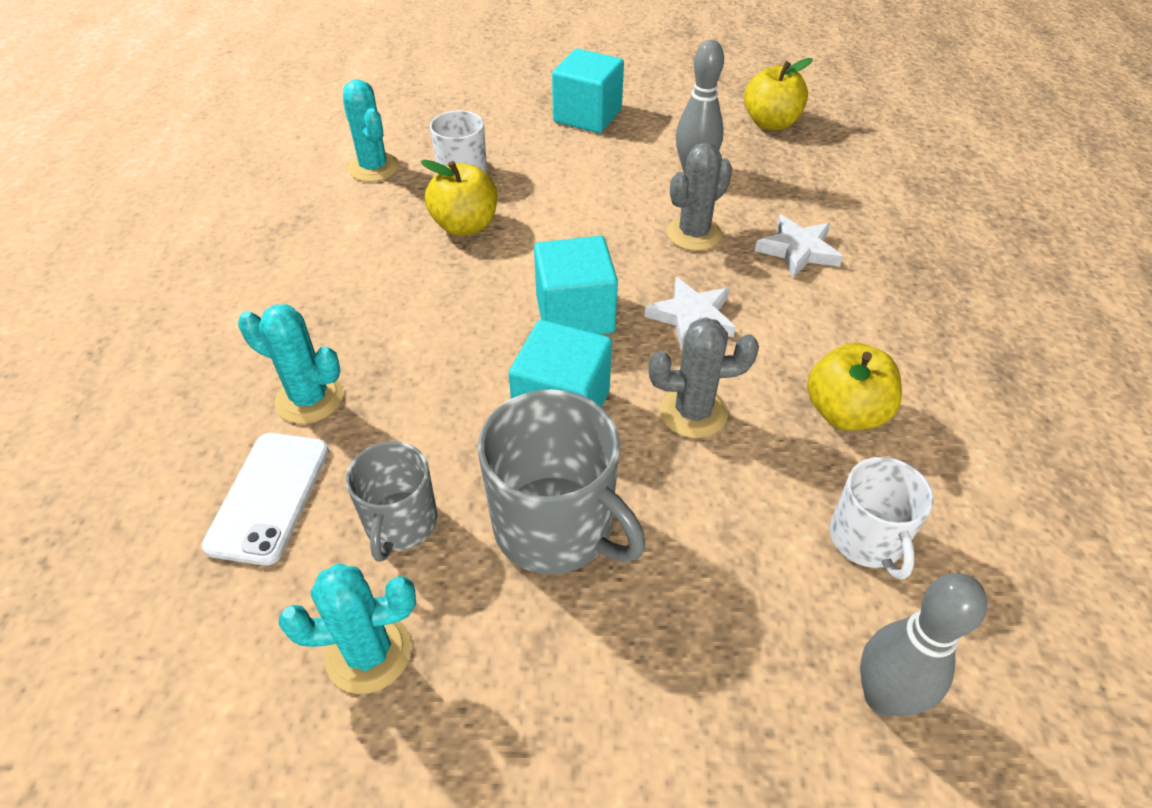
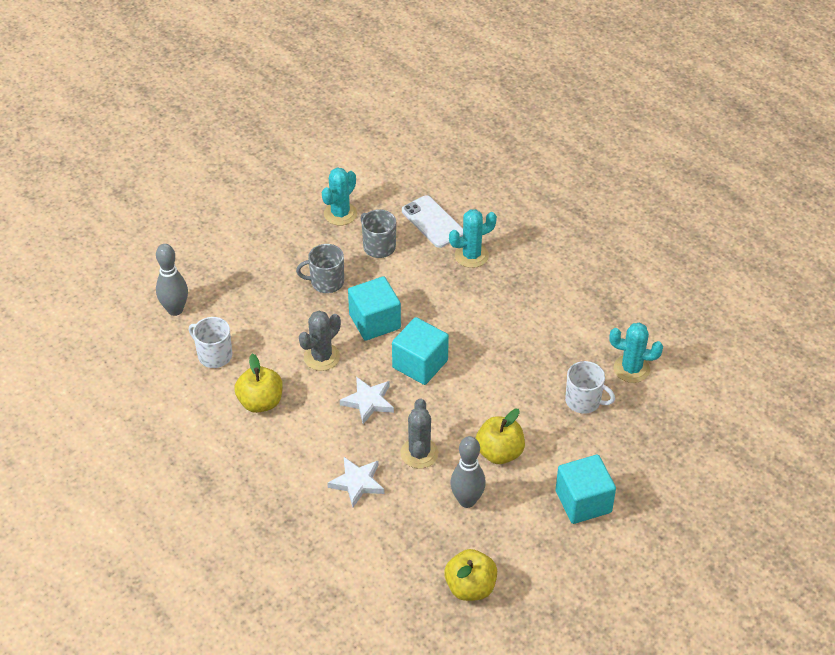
camera: 135 degrees right, 0 degrees up
yellow apple [421,160,497,236] -> yellow apple moved to [476,409,525,464]
grey mug [478,389,645,574] -> grey mug [296,244,344,293], size x0.61

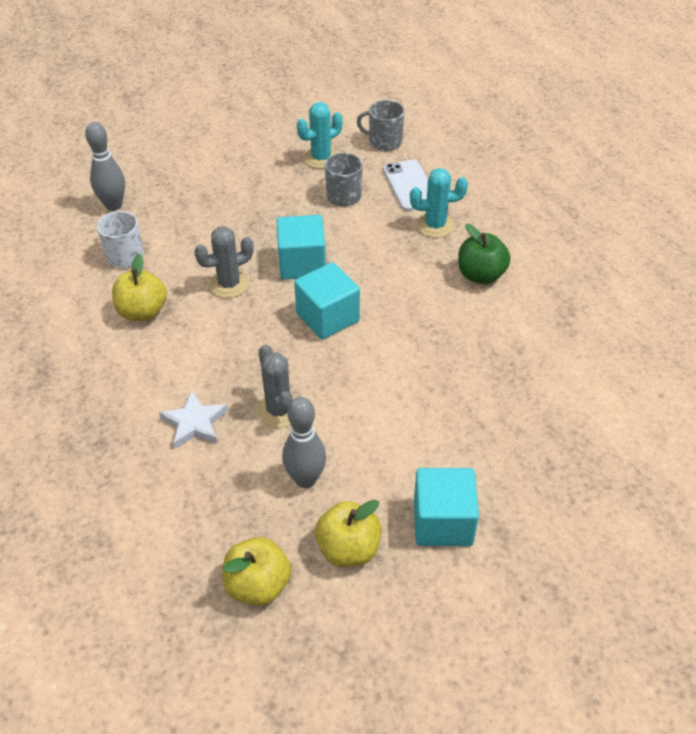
camera: 20 degrees right, 0 degrees up
grey mug [296,244,344,293] -> grey mug moved to [357,100,405,151]
white star [340,377,394,424] -> none
grey cactus [400,398,439,469] -> grey cactus turned 45 degrees counterclockwise [256,345,296,428]
yellow apple [476,409,525,464] -> yellow apple moved to [315,500,382,567]
white mug [565,361,615,414] -> none
turquoise cactus [609,323,663,383] -> none
none -> green apple [458,224,511,284]

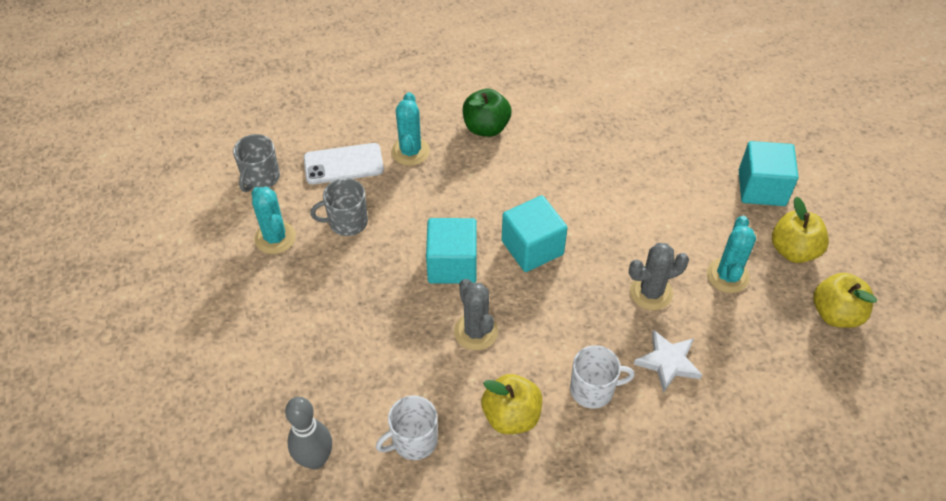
camera: 85 degrees left, 5 degrees up
grey bowling pin [282,397,326,488] -> turquoise cactus [707,216,756,293]
none -> white mug [570,345,635,409]

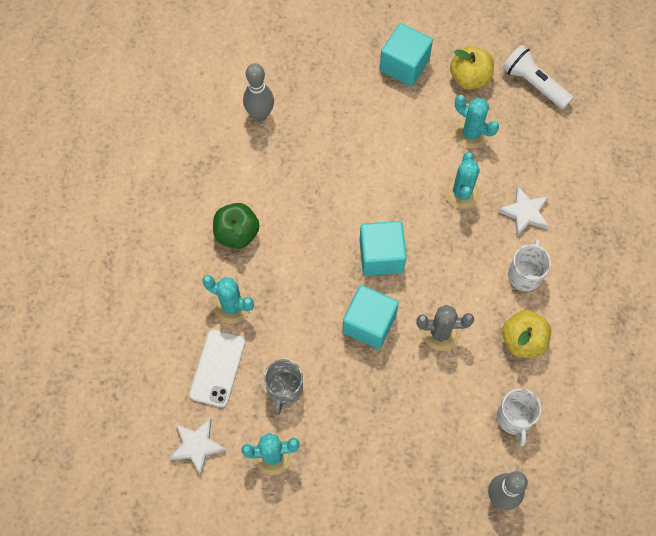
camera: 65 degrees left, 15 degrees up
grey mug [233,134,280,192] -> white star [169,418,227,475]
grey cactus [629,243,689,310] -> turquoise cactus [445,152,480,209]
yellow apple [813,273,877,328] -> white flashlight [503,45,573,109]
none -> grey bowling pin [243,63,274,121]

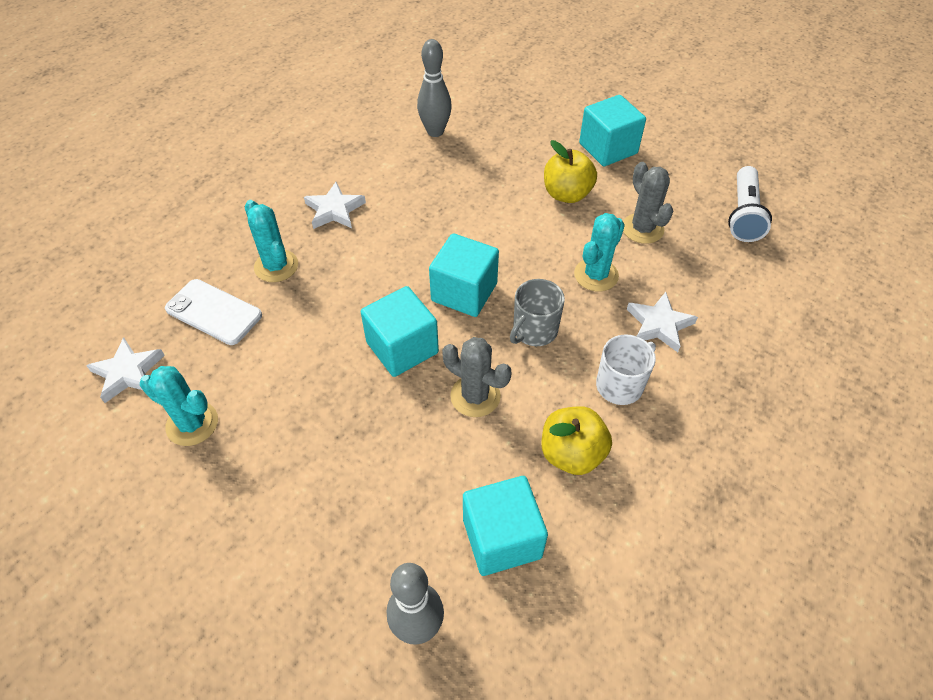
camera: 30 degrees right, 15 degrees down
white phone [189,330,245,407] -> white phone turned 75 degrees clockwise [165,279,262,345]
green apple [213,203,260,249] -> white star [304,182,366,229]
grey mug [264,359,303,415] -> grey mug moved to [510,279,565,346]
yellow apple [450,46,494,90] -> yellow apple moved to [544,140,597,203]
turquoise cactus [454,95,499,149] -> grey cactus [623,162,673,244]
white mug [497,389,541,446] -> turquoise cube [463,476,548,576]
white flashlight [503,45,573,109] -> white flashlight turned 150 degrees counterclockwise [728,166,772,242]

